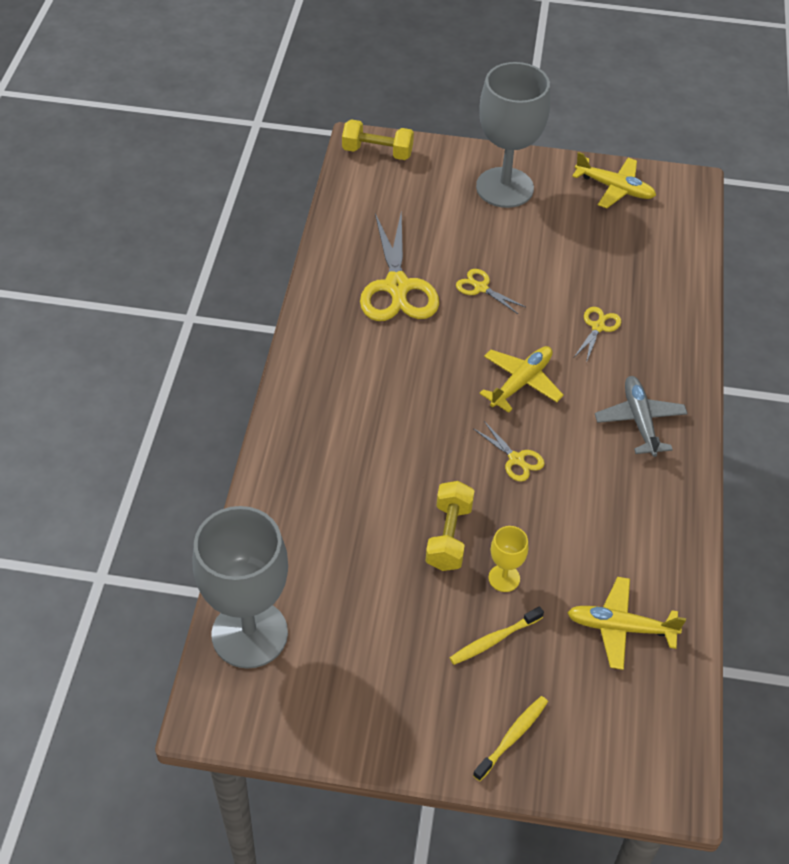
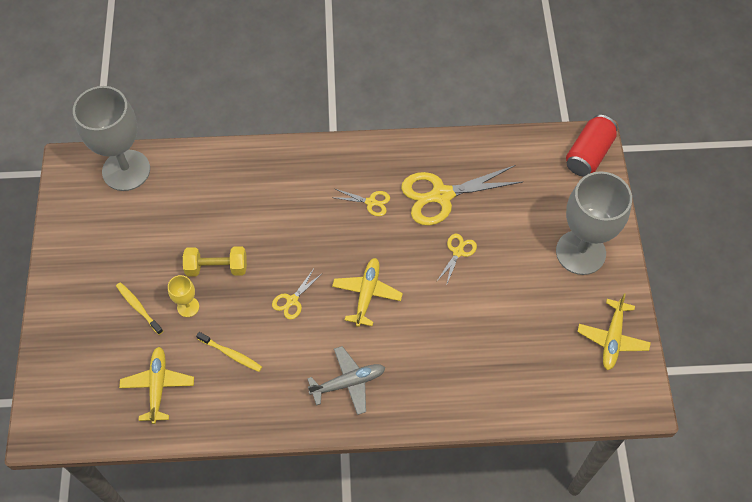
camera: 80 degrees right, 10 degrees up
yellow dumbbell [342,119,414,160] -> red can [566,115,618,176]
yellow toothbrush [473,696,548,781] -> yellow toothbrush moved to [196,332,262,372]
yellow plane [479,346,564,413] -> yellow plane turned 105 degrees counterclockwise [332,258,403,327]
yellow scissors [574,307,621,363] -> yellow scissors moved to [335,189,390,216]

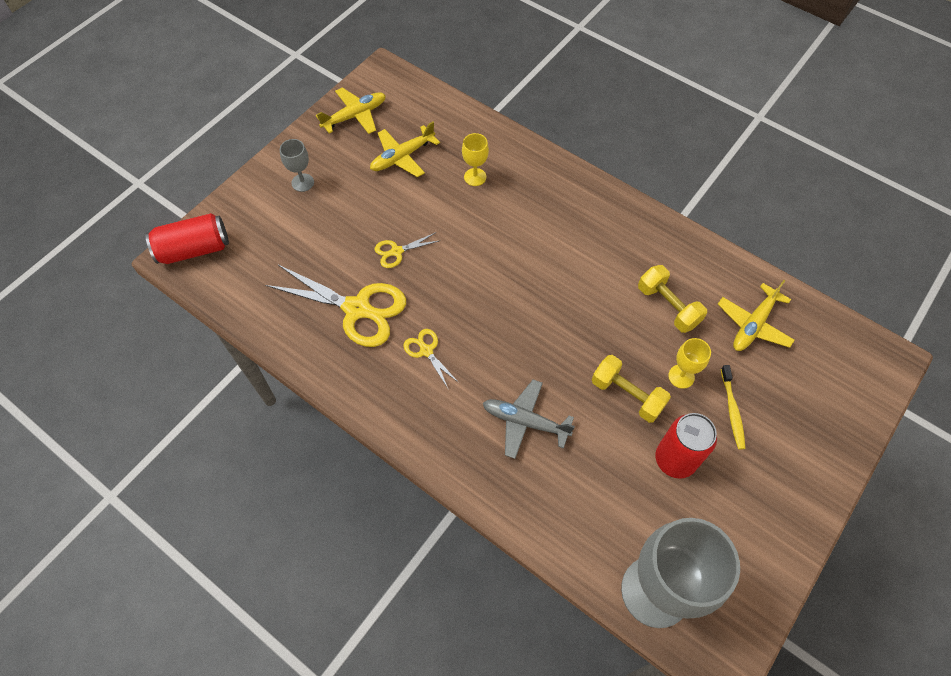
camera: 140 degrees left, 0 degrees up
yellow toothbrush [196,332,262,372] -> yellow dumbbell [638,265,707,333]
yellow scissors [272,269,323,320] -> none
grey plane [307,346,386,415] -> grey plane moved to [483,379,575,459]
yellow plane [332,258,403,327] -> yellow plane moved to [370,122,440,177]
grey goblet [556,171,632,275] -> grey goblet [280,139,314,192], size x0.43
none -> yellow goblet [462,133,489,186]
none -> red can [655,413,717,479]

